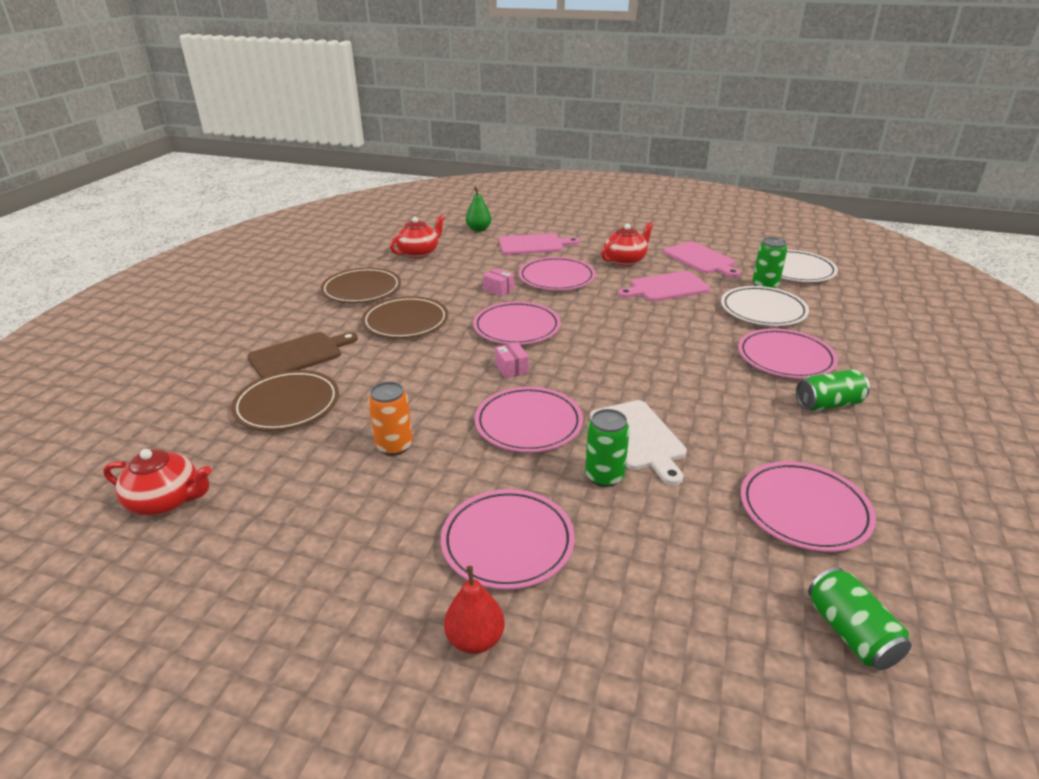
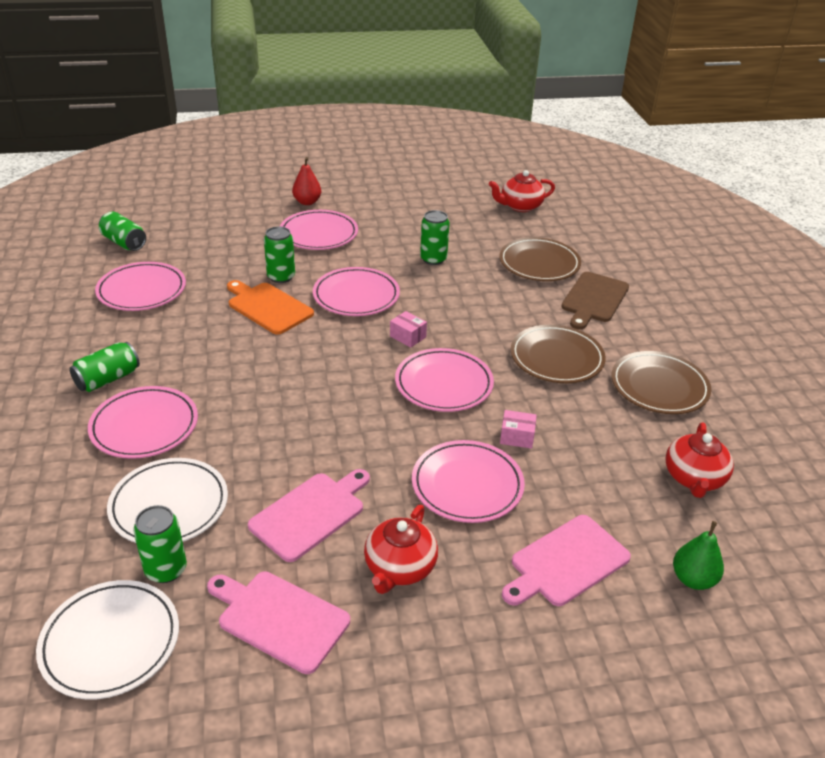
camera: 150 degrees right, 5 degrees up
orange can [368,382,413,456] -> green can [420,210,449,265]
white cutting board [590,400,687,485] -> orange cutting board [227,280,314,335]

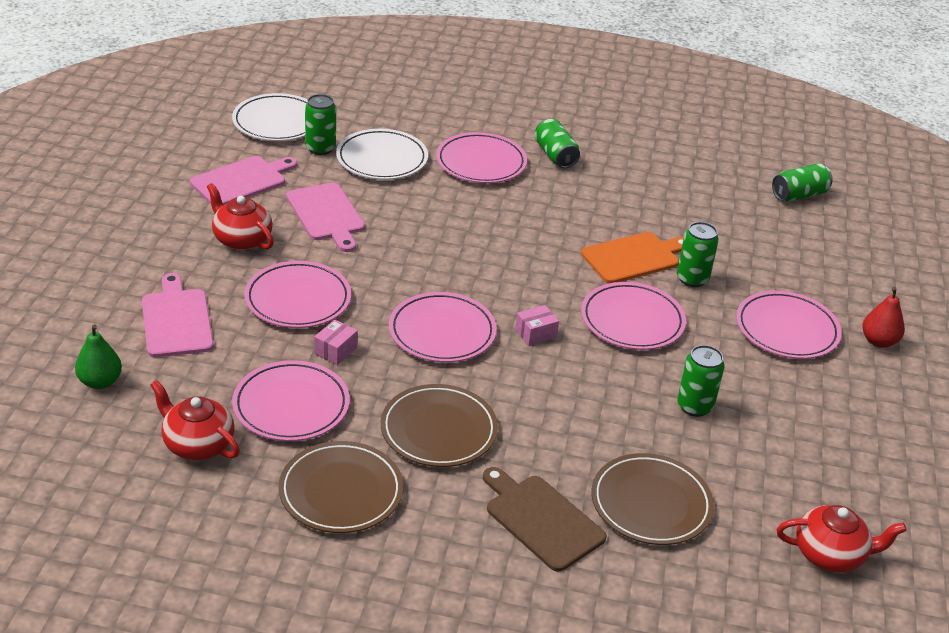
camera: 110 degrees right, 0 degrees up
pink plate [95,262,186,311] -> pink plate moved to [232,360,350,441]
red teapot [489,170,555,212] -> red teapot turned 90 degrees clockwise [776,505,907,572]

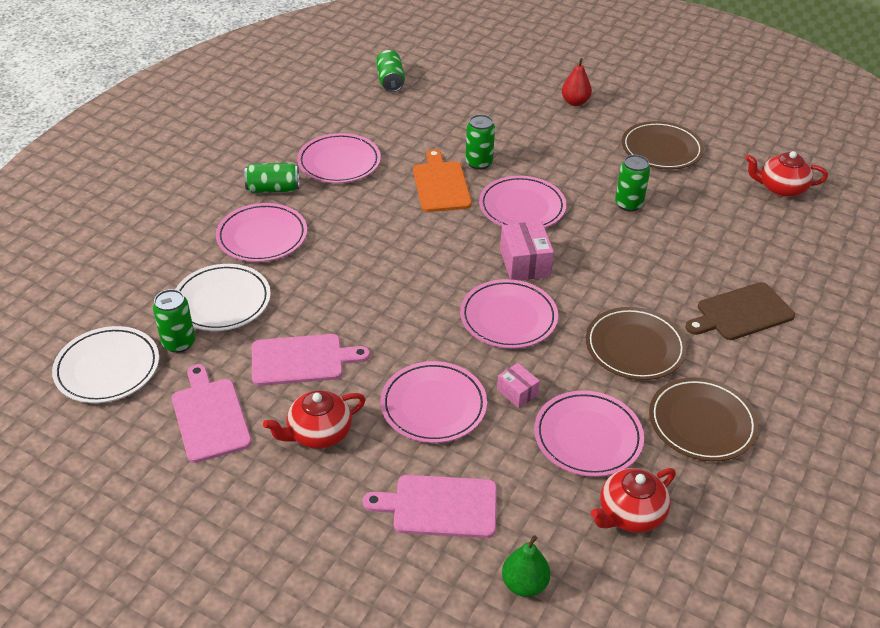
camera: 70 degrees left, 5 degrees up
pink box [515,305,559,346] -> pink box [500,221,554,280], size x1.71
brown plate [591,453,714,545] -> brown plate moved to [622,121,704,170]
pink plate [736,291,842,359] -> pink plate moved to [297,133,381,183]
red teapot [776,505,907,572] -> red teapot turned 105 degrees counterclockwise [745,151,828,197]

